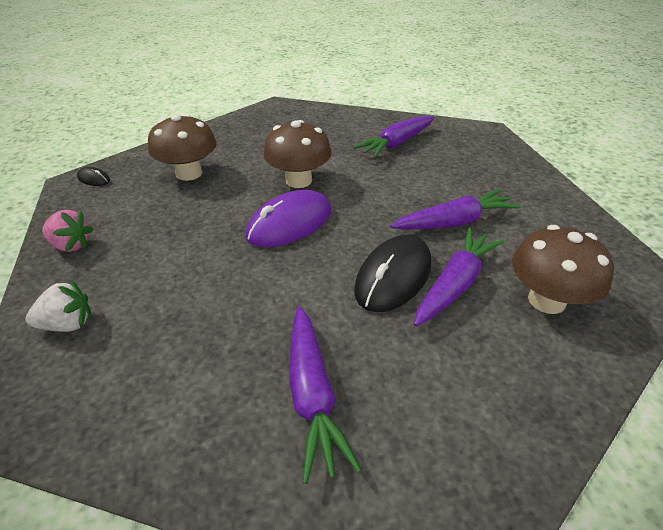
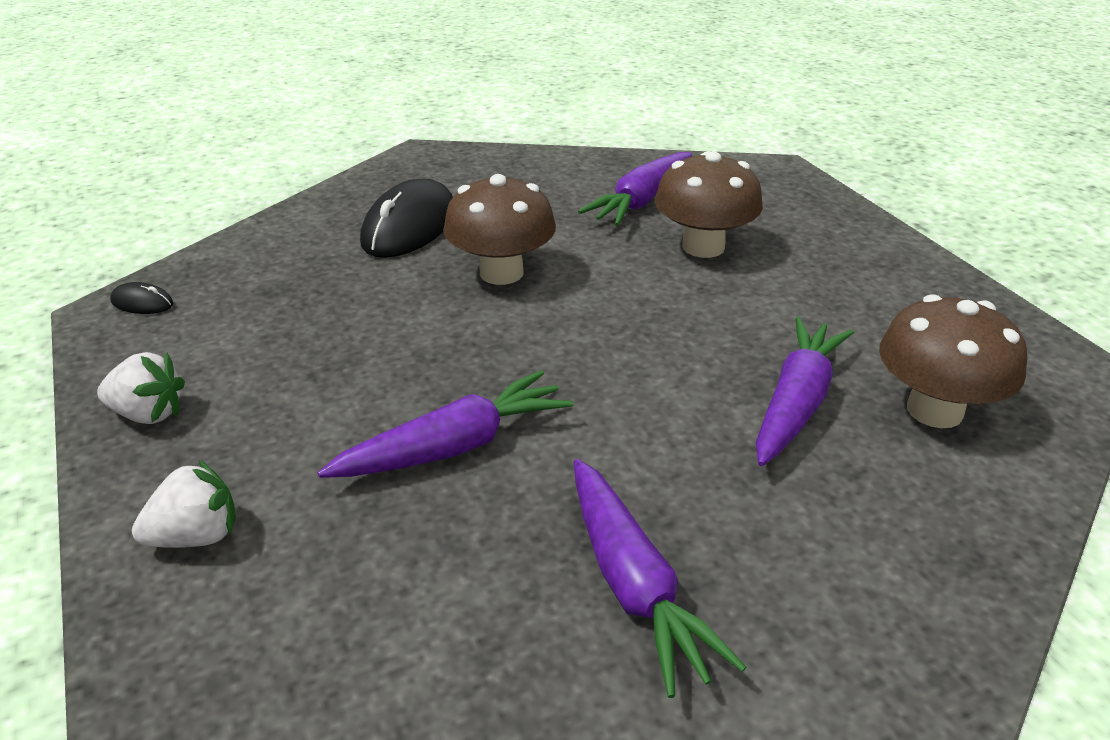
camera: 10 degrees left, 5 degrees down
pink strawberry [42,210,93,252] -> white strawberry [97,352,185,424]
brown mushroom [148,114,216,181] -> brown mushroom moved to [655,151,763,258]
purple mouse [246,190,331,247] -> none
black mouse [354,235,431,312] -> black mouse moved to [360,179,453,258]
purple carrot [390,189,521,230] -> purple carrot moved to [318,370,573,478]

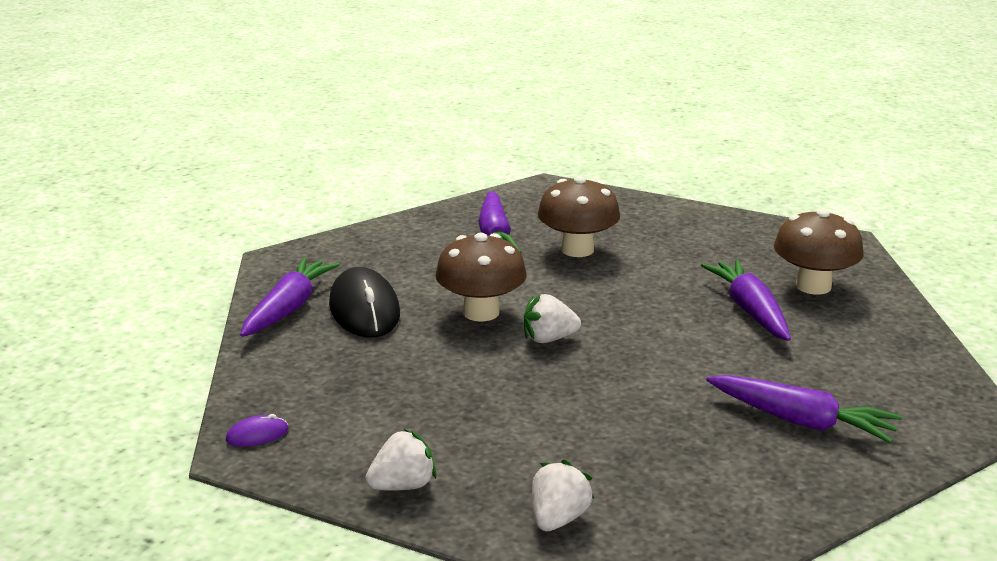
camera: 40 degrees left, 10 degrees down
black mouse [110,282,173,314] -> purple mouse [226,414,288,447]
purple carrot [318,370,573,478] -> purple carrot moved to [240,258,340,337]
none -> white strawberry [524,294,581,343]

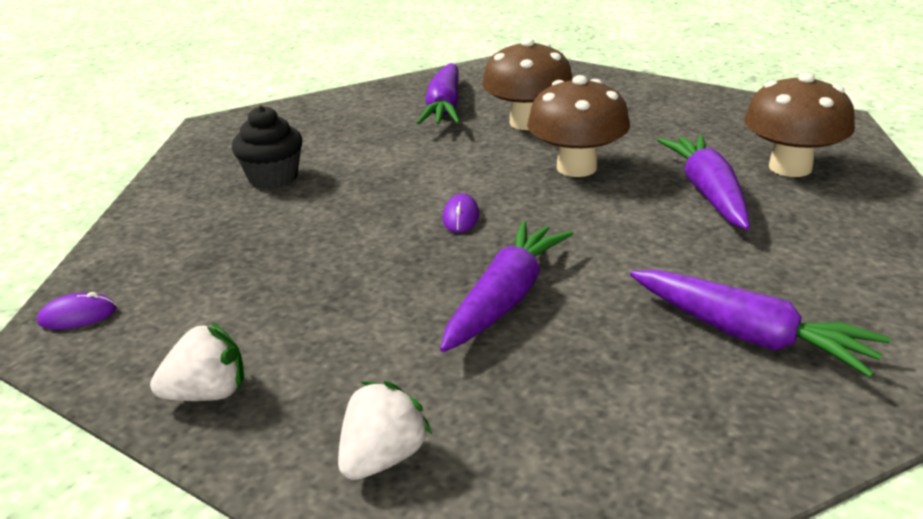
camera: 10 degrees right, 5 degrees up
purple carrot [240,258,340,337] -> purple carrot moved to [440,221,573,352]
black mouse [329,267,400,338] -> black cupcake [232,105,302,189]
brown mushroom [435,233,527,322] -> brown mushroom moved to [527,75,630,177]
white strawberry [524,294,581,343] -> purple mouse [442,193,479,233]

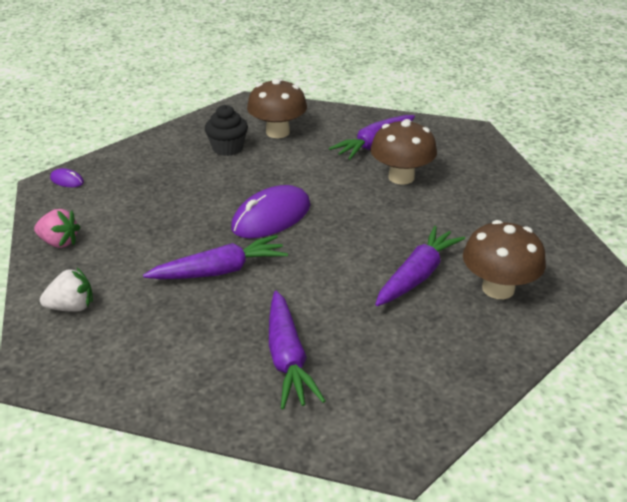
camera: 40 degrees right, 5 degrees up
white strawberry [150,322,244,401] -> pink strawberry [34,209,80,248]
purple mouse [442,193,479,233] -> purple mouse [231,185,311,238], size x2.26
brown mushroom [527,75,630,177] -> brown mushroom moved to [247,78,307,138]

